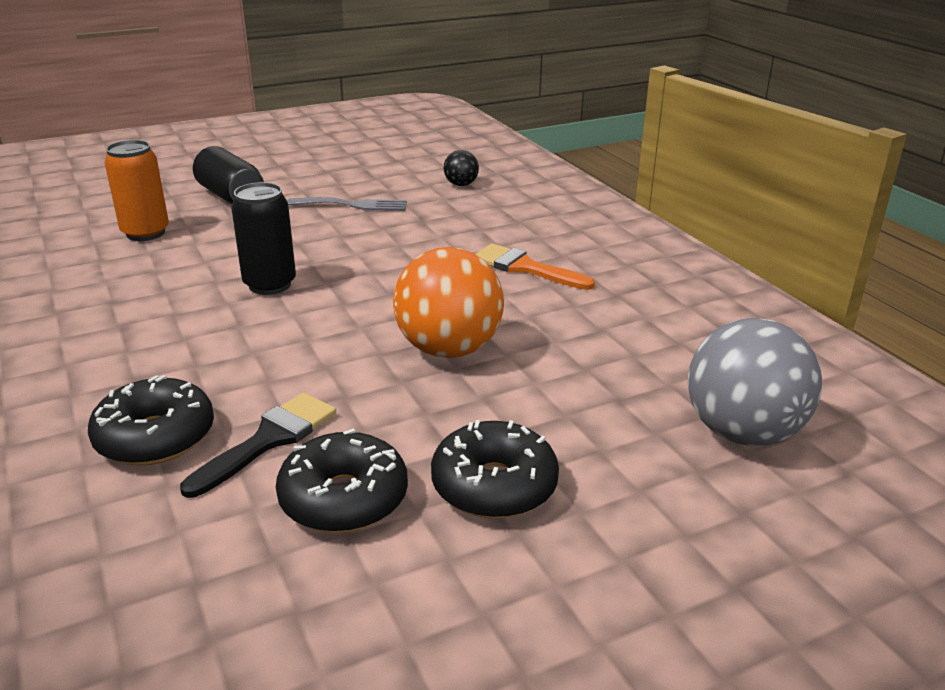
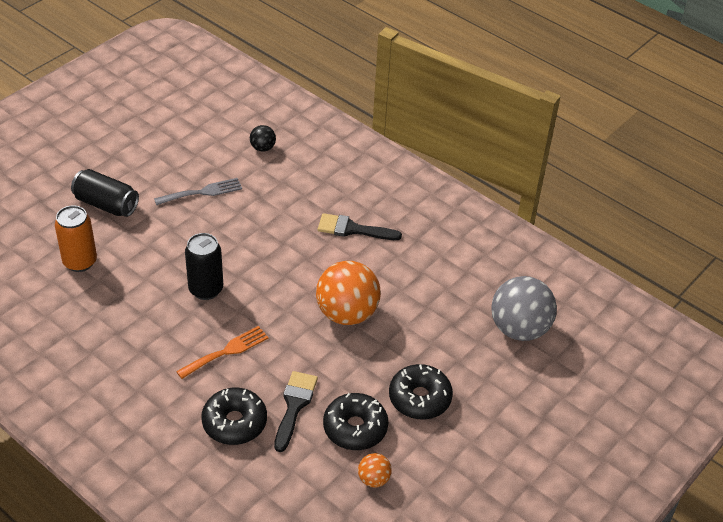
camera: 25 degrees left, 15 degrees up
orange brush [476,244,595,290] -> black brush [318,213,402,240]
none -> orange fork [176,326,269,379]
none -> orange ball [358,453,392,487]

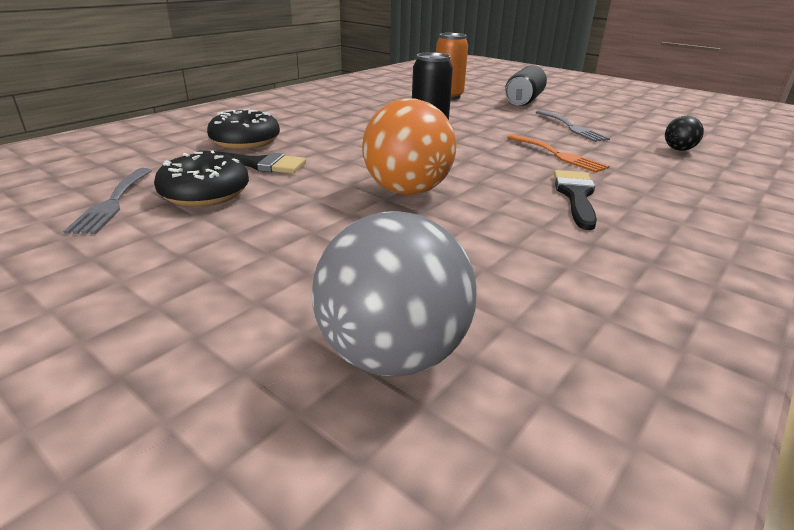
camera: 90 degrees right, 15 degrees down
orange fork [176,326,269,379] -> orange fork moved to [507,134,609,173]
orange ball [358,453,392,487] -> grey fork [63,168,152,234]
black donut [389,364,453,419] -> none

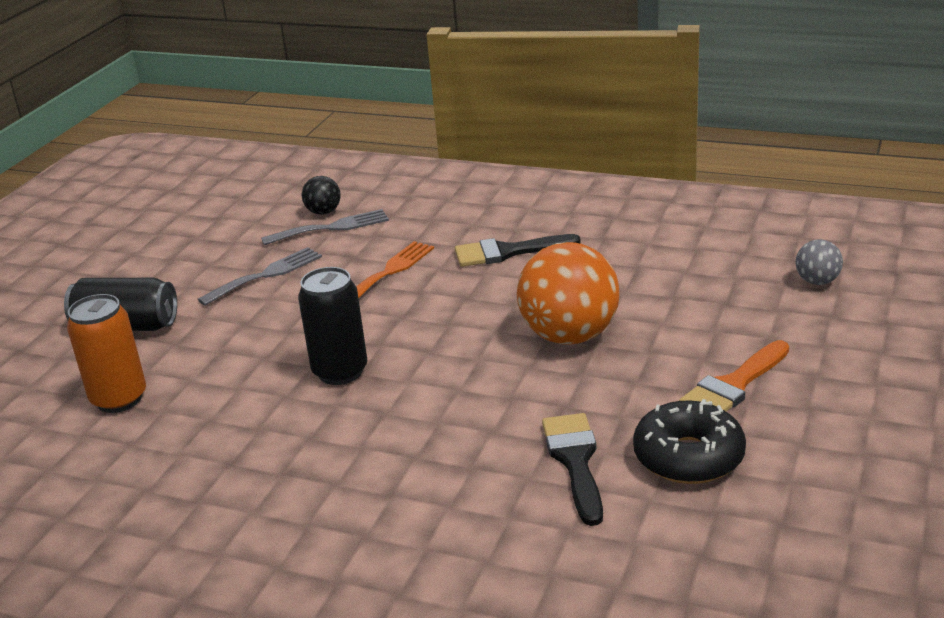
camera: 105 degrees left, 0 degrees up
grey fork [63,168,152,234] -> grey fork moved to [261,209,389,245]
black donut [207,109,280,149] -> none
grey ball [312,211,477,376] -> grey ball [796,239,843,285], size x0.47
none -> orange brush [679,340,789,411]

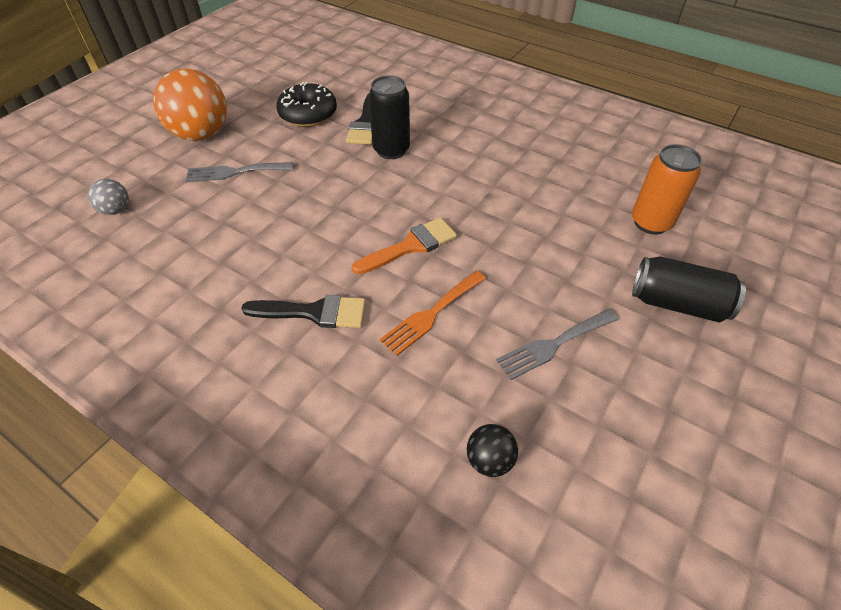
camera: 170 degrees left, 20 degrees up
grey fork [261,209,389,245] -> grey fork moved to [185,162,293,182]
black can [298,267,368,385] -> black can moved to [368,75,410,159]
orange ball [517,242,619,344] -> orange ball moved to [153,69,227,141]
orange brush [679,340,789,411] -> orange brush moved to [352,217,457,275]

